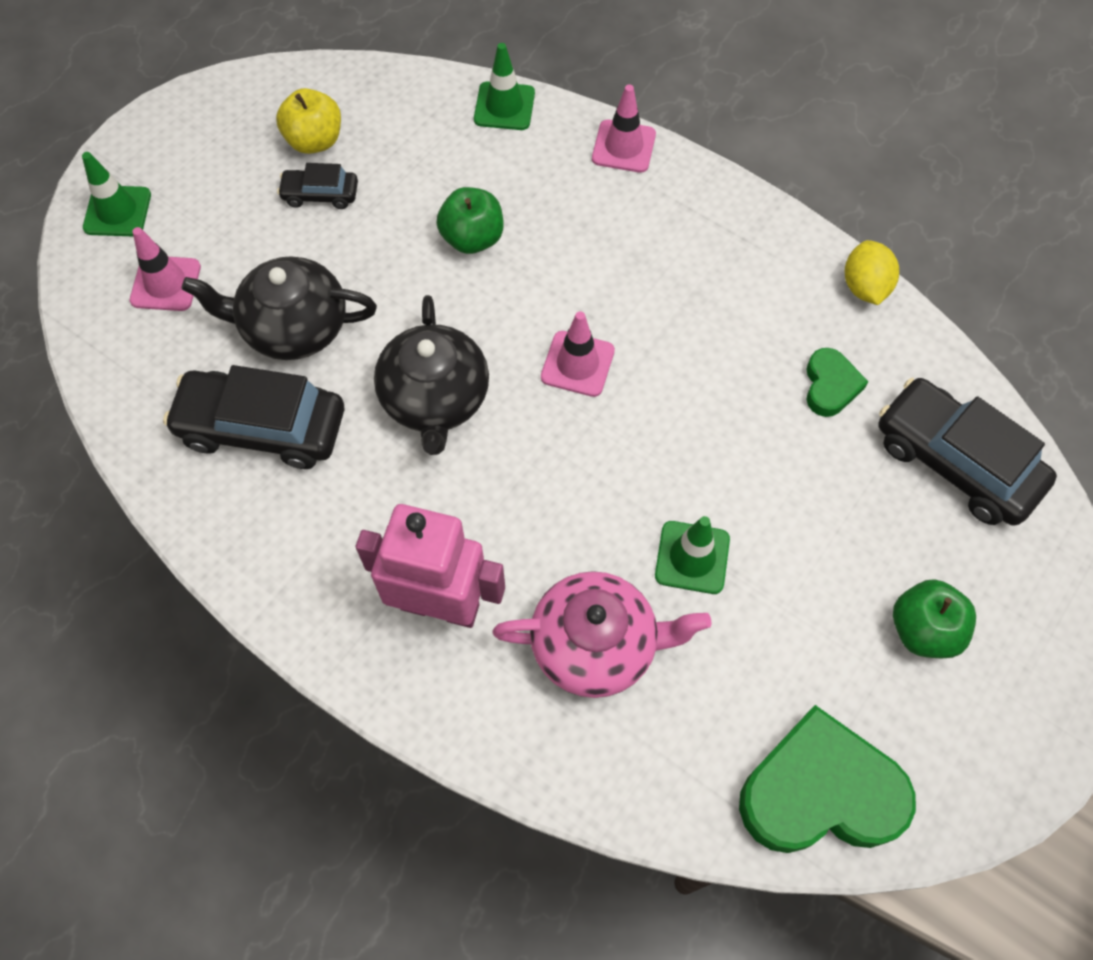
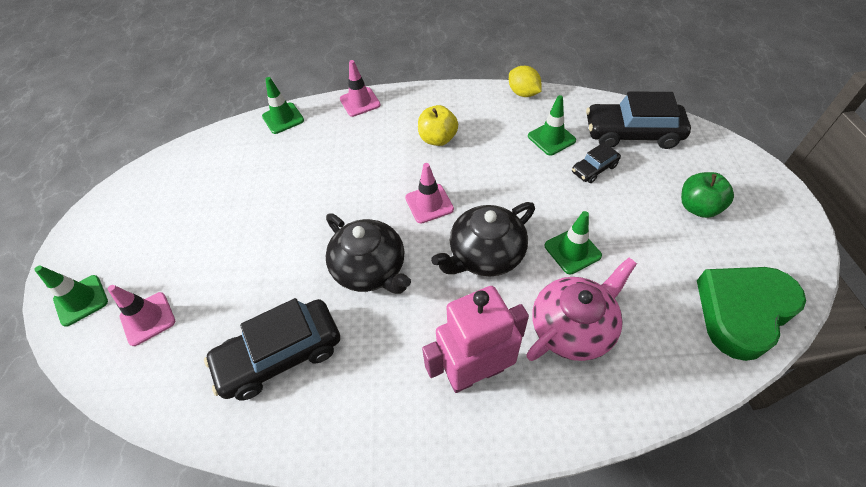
camera: 35 degrees left, 10 degrees down
black teapot [182,256,377,360] -> black teapot moved to [431,202,535,276]
yellow apple [276,88,341,154] -> yellow apple moved to [418,105,458,146]
black car [277,163,358,209] -> black car moved to [572,142,621,183]
green apple [436,187,504,254] -> none
green heart [806,348,868,417] -> green traffic cone [528,95,576,156]

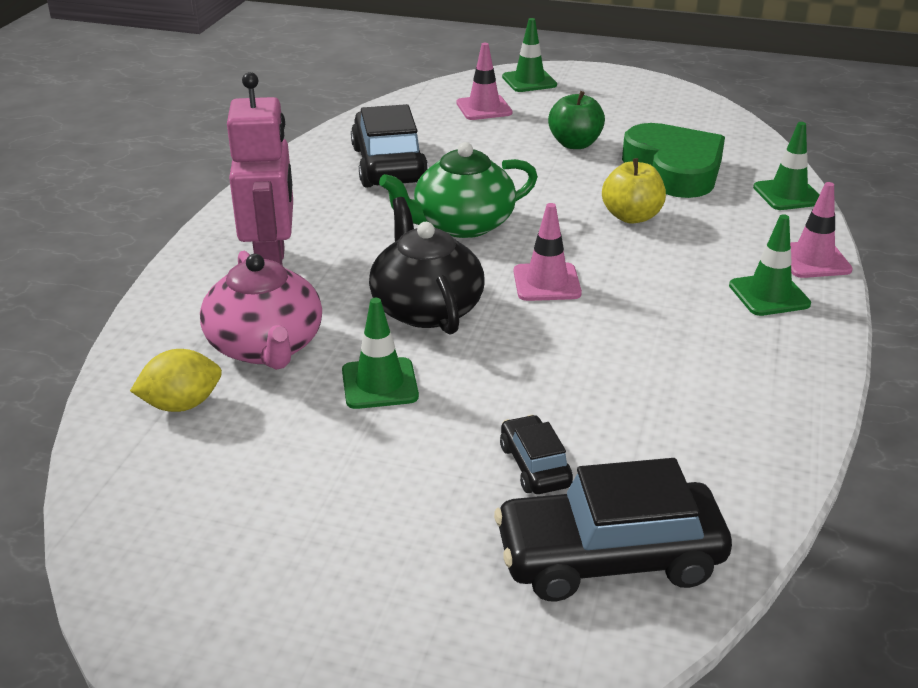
camera: 105 degrees right, 20 degrees down
black teapot [326,214,411,294] -> green teapot [379,142,538,238]
yellow apple [418,105,458,146] -> yellow apple moved to [602,158,666,224]
yellow lemon [509,66,542,97] -> yellow lemon moved to [130,349,222,412]
green traffic cone [528,95,576,156] -> green traffic cone moved to [729,214,811,316]
black car [586,92,691,149] -> black car turned 120 degrees counterclockwise [494,458,732,602]
green apple [681,172,734,218] -> green apple moved to [548,91,605,149]
green heart [697,267,806,361] -> green heart moved to [622,123,725,198]

